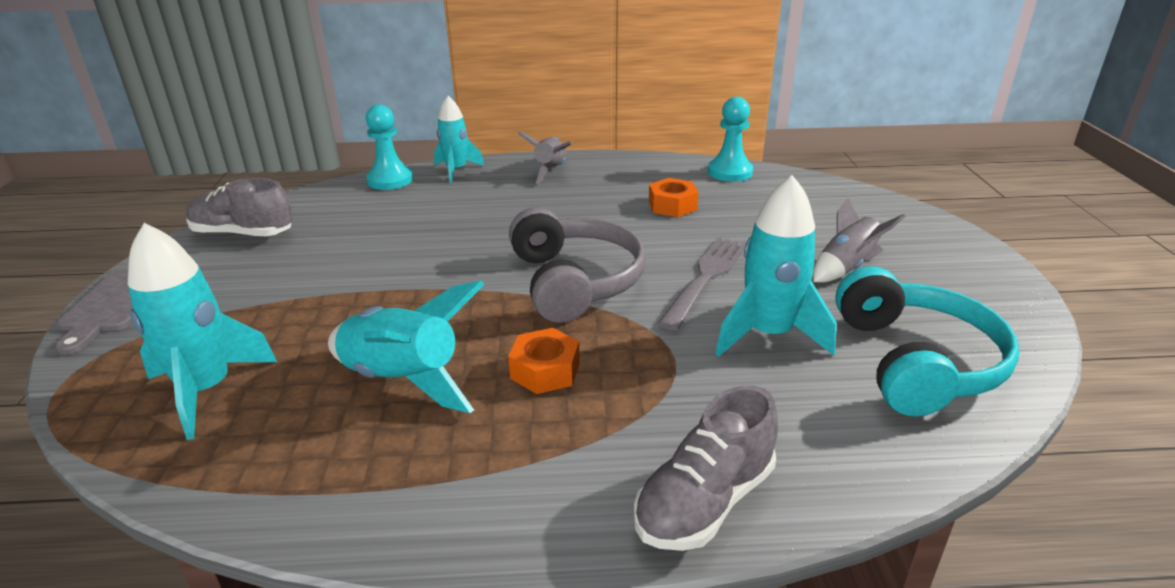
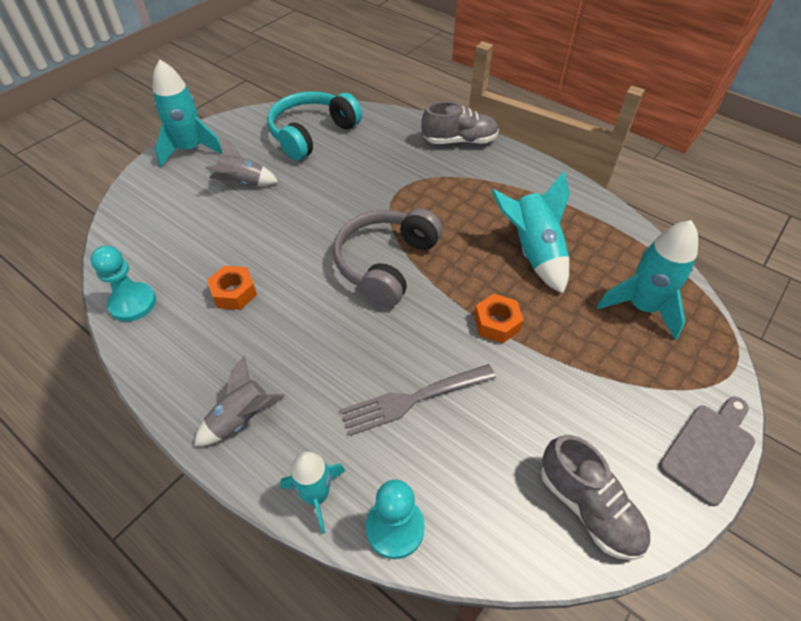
camera: 140 degrees left, 20 degrees up
orange nut [508,328,580,394] -> orange nut moved to [474,294,524,343]
grey fork [658,237,746,331] -> grey fork moved to [340,364,496,436]
turquoise rocket [715,175,837,356] -> turquoise rocket moved to [153,59,222,167]

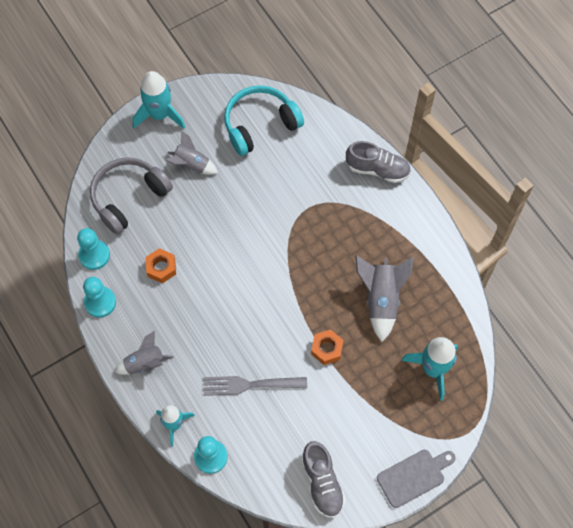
camera: 20 degrees right, 15 degrees up
grey headphones [333,208,442,307] -> grey headphones moved to [90,157,173,234]
turquoise rocket [492,171,570,294] -> grey rocket [355,255,414,342]
none -> turquoise pawn [83,277,116,318]

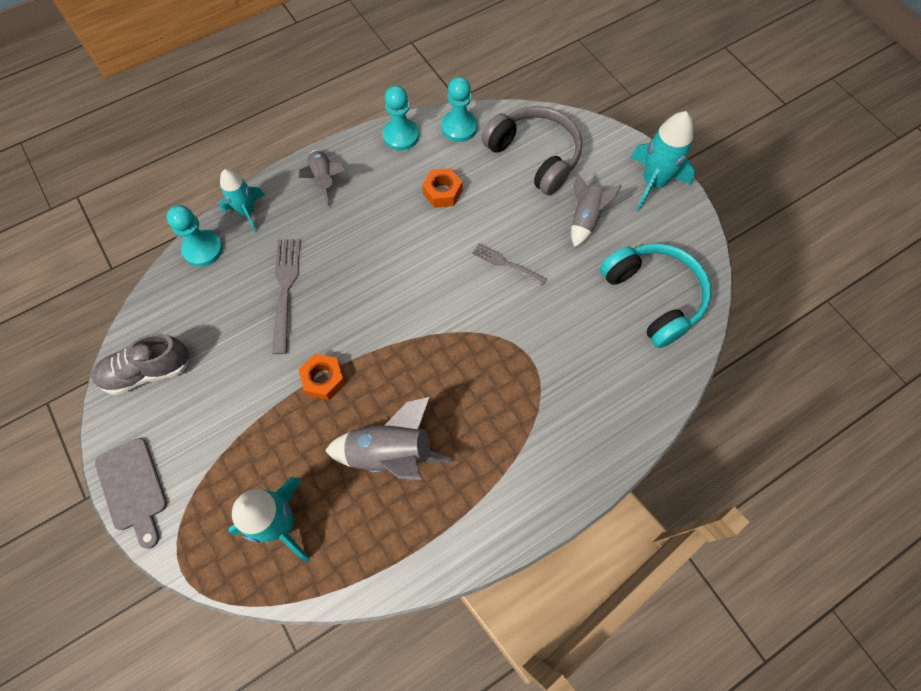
camera: 90 degrees right, 0 degrees up
grey shoe [346,141,411,183] -> none
none -> grey fork [472,243,547,285]

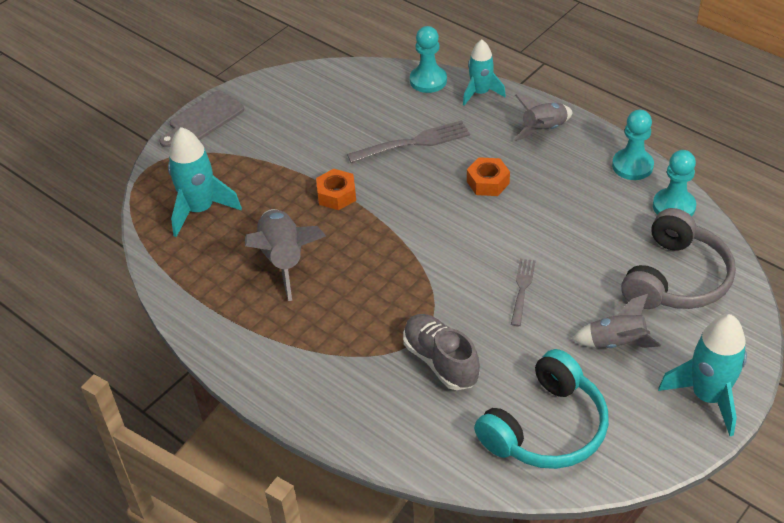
camera: 75 degrees right, 20 degrees down
grey shoe [91,334,190,395] -> grey shoe moved to [403,314,480,390]
orange nut [422,168,462,208] -> orange nut moved to [467,157,510,196]

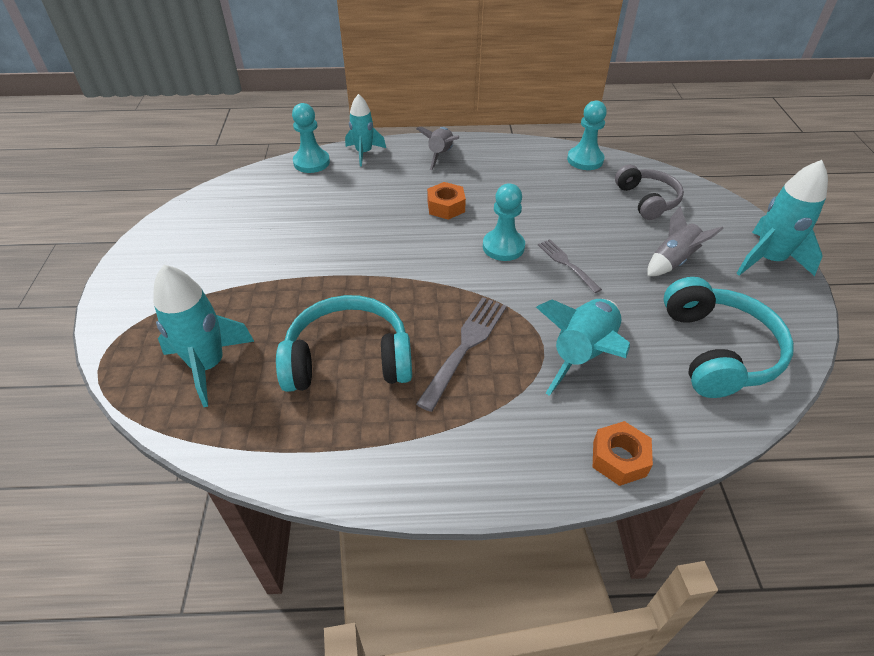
camera: 45 degrees left, 0 degrees up
grey cutting board [159,91,244,147] -> none
grey rocket [245,209,326,301] -> turquoise headphones [276,295,412,392]
orange nut [316,169,356,210] -> orange nut moved to [593,421,653,486]
grey fork [347,120,470,163] -> grey fork moved to [416,297,507,412]
grey shoe [403,314,480,390] -> turquoise rocket [536,299,630,396]
turquoise pawn [612,110,654,180] -> turquoise pawn moved to [483,184,525,261]
grey headphones [621,208,736,309] -> grey headphones [615,165,684,220], size x0.67

